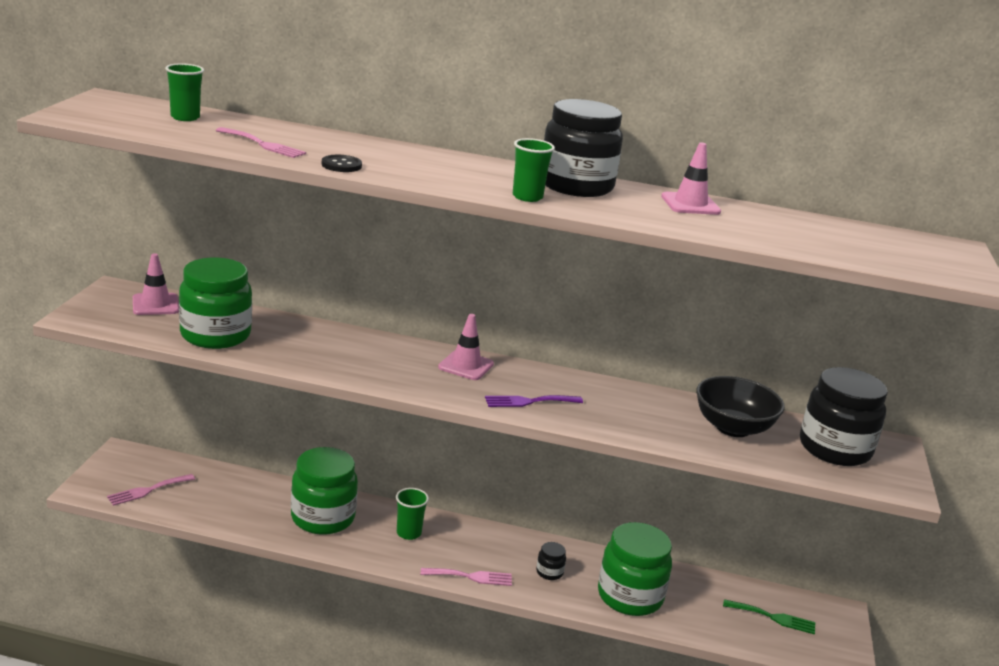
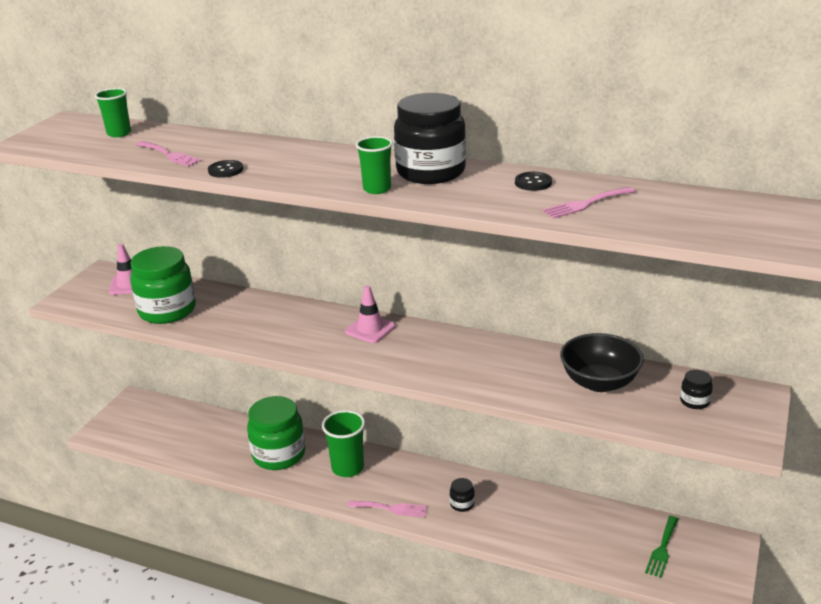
camera: 15 degrees right, 5 degrees up
pink fork [107,474,195,506] -> pink fork moved to [543,187,636,218]
green cup [396,488,429,540] -> green cup [322,410,365,477], size x1.51
purple fork [485,395,583,407] -> none
green jar [598,522,672,616] -> none
pink traffic cone [661,142,721,215] -> black button [515,172,552,191]
green fork [723,599,815,634] -> green fork turned 90 degrees clockwise [645,516,678,578]
black jar [800,367,888,466] -> black jar [680,370,713,409], size x0.42

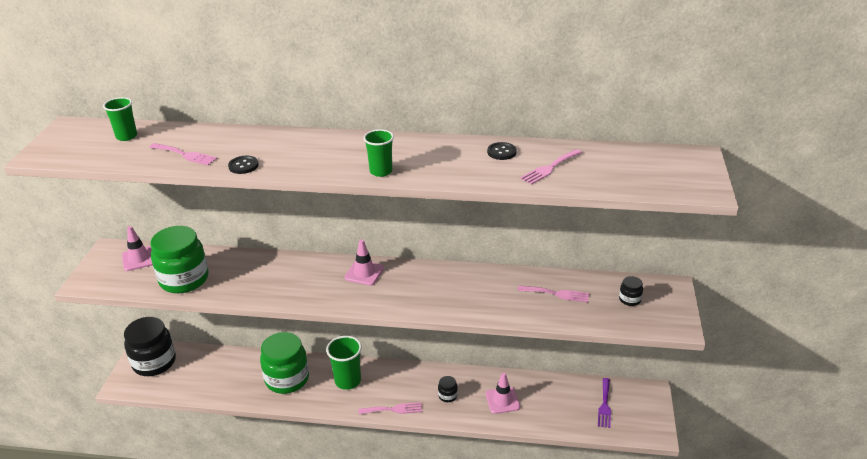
camera: 15 degrees left, 5 degrees up
black jar [394,93,466,184] -> black jar moved to [124,317,176,376]
black bowl [560,333,644,392] -> pink fork [518,286,589,302]
green fork [645,516,678,578] -> purple fork [598,378,611,428]
none -> pink traffic cone [486,373,520,414]

